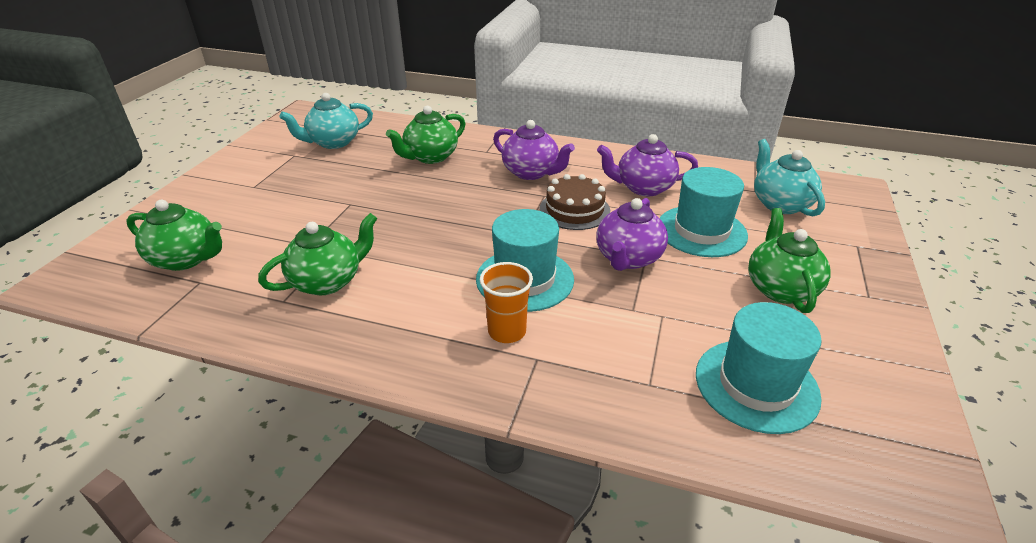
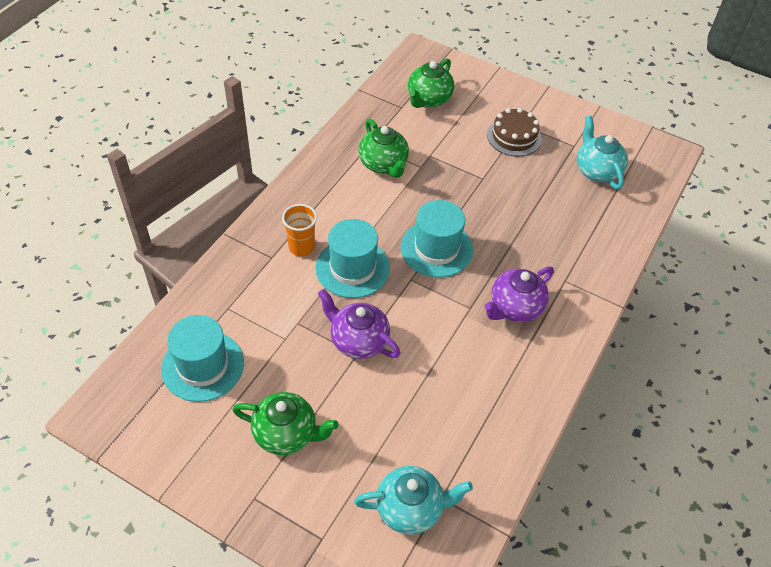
camera: 100 degrees right, 15 degrees up
green teapot [386,106,465,164] -> none
brown cake [539,174,610,230] -> brown cake moved to [487,108,542,156]
purple teapot [597,134,698,196] -> none
turquoise hat [660,167,748,257] -> turquoise hat moved to [401,200,473,278]

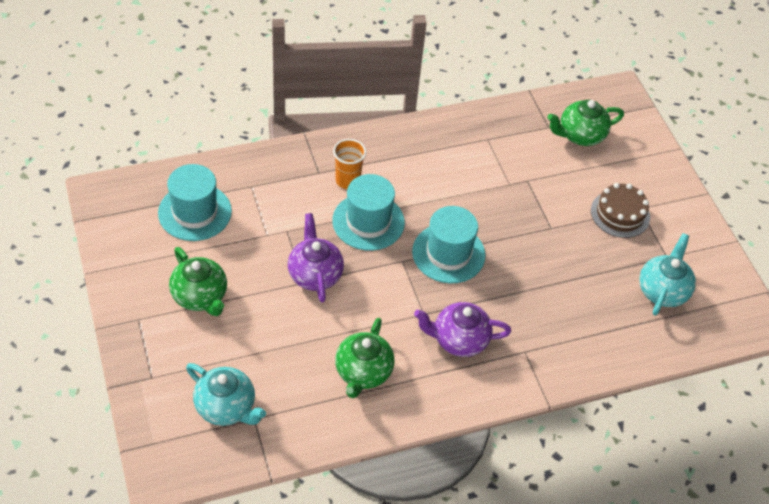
camera: 40 degrees right, 0 degrees up
green teapot [359,119,409,178] -> green teapot moved to [335,318,394,398]

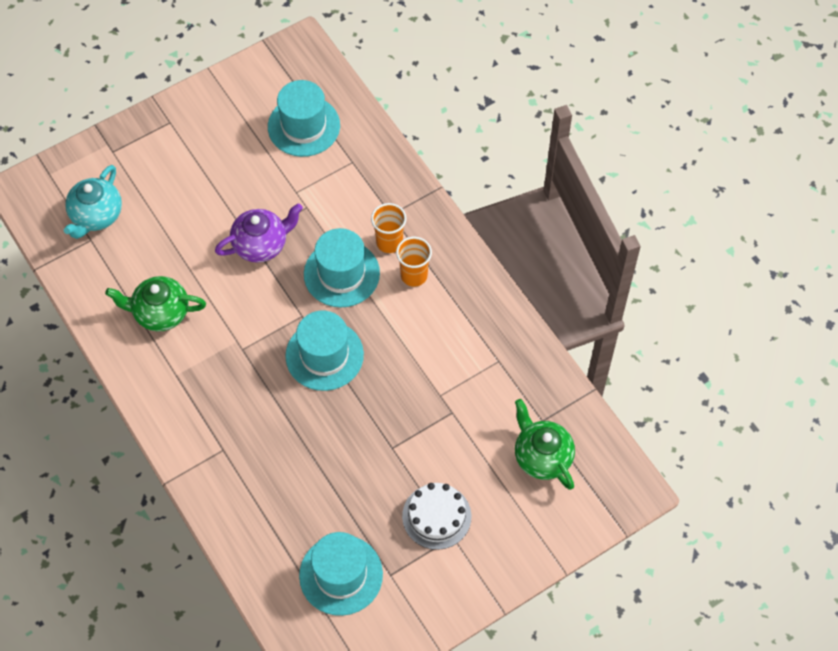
camera: 80 degrees right, 10 degrees up
green teapot [169,247,227,316] -> none
purple teapot [414,302,511,357] -> none
brown cake [591,183,650,238] -> white cake [402,483,471,550]
turquoise teapot [639,233,696,316] -> turquoise hat [299,532,383,616]
none -> orange cup [396,237,432,287]

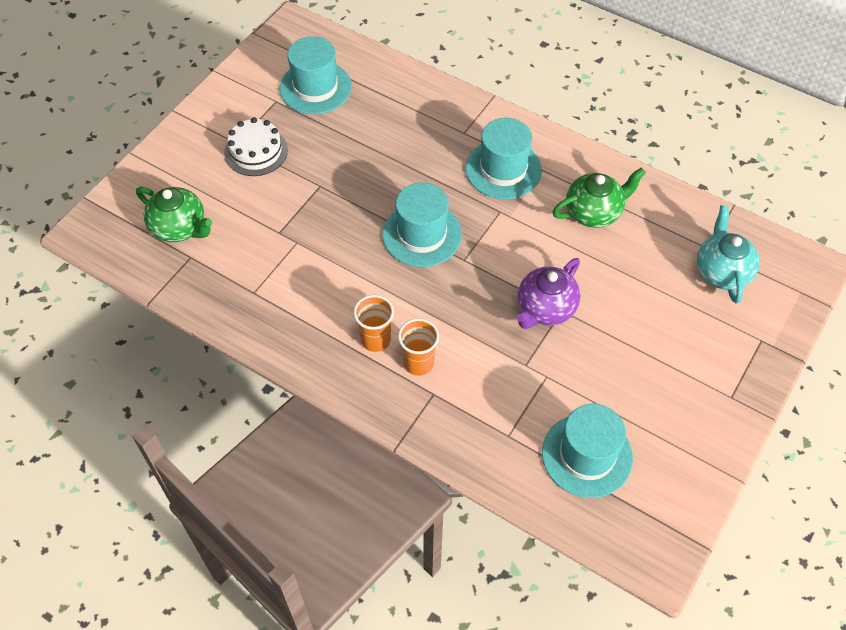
camera: 155 degrees right, 5 degrees down
turquoise hat [304,228,380,308] -> turquoise hat moved to [465,118,542,199]

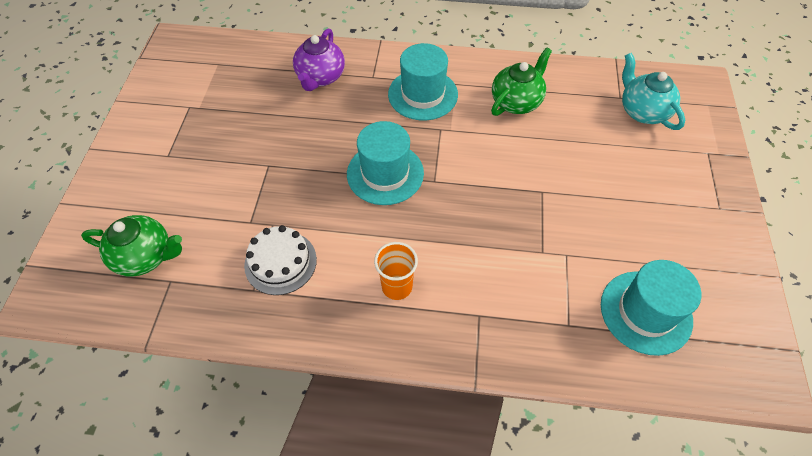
camera: 25 degrees left, 0 degrees up
white cake [224,117,288,176] -> white cake moved to [244,225,317,295]
turquoise hat [279,36,352,114] -> none
orange cup [398,318,439,376] -> none
purple teapot [516,258,580,329] -> purple teapot moved to [293,28,345,91]

